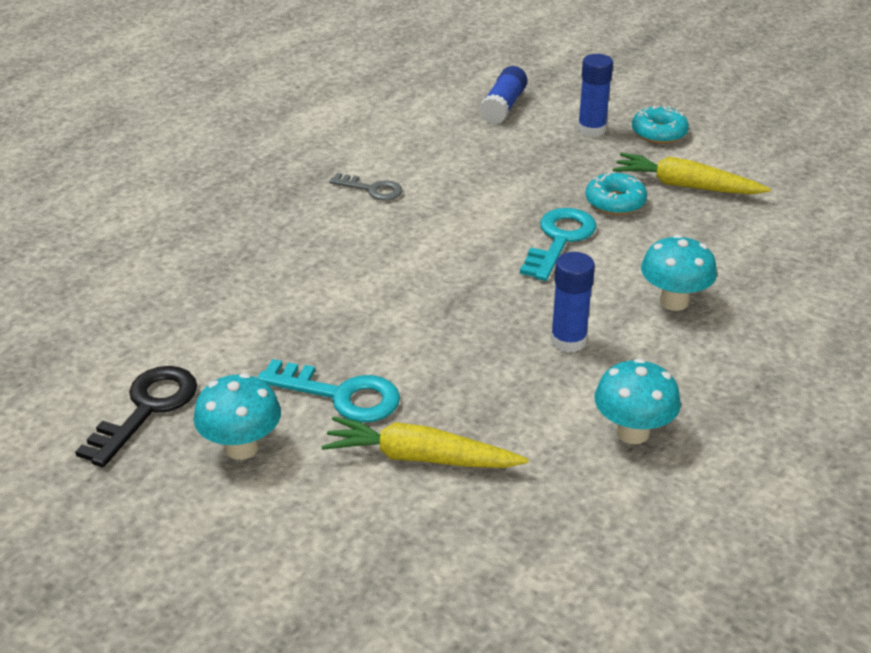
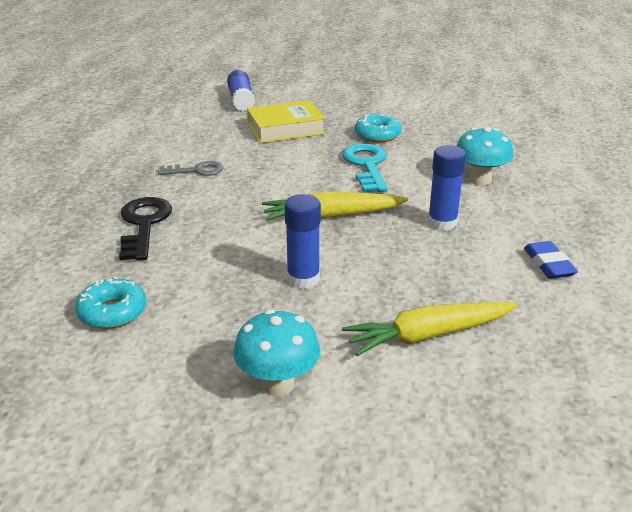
camera: 30 degrees left, 5 degrees down
black key [75,366,197,467] -> black key moved to [119,197,172,260]
turquoise key [257,359,400,422] -> none
blue glue stick [578,54,613,137] -> blue glue stick moved to [285,194,321,289]
turquoise mushroom [594,358,681,444] -> blue eraser [524,241,578,279]
yellow carrot [613,153,771,194] -> yellow carrot moved to [262,191,408,221]
turquoise donut [632,105,689,144] -> turquoise donut moved to [75,276,146,329]
none -> yellow book [247,100,325,143]

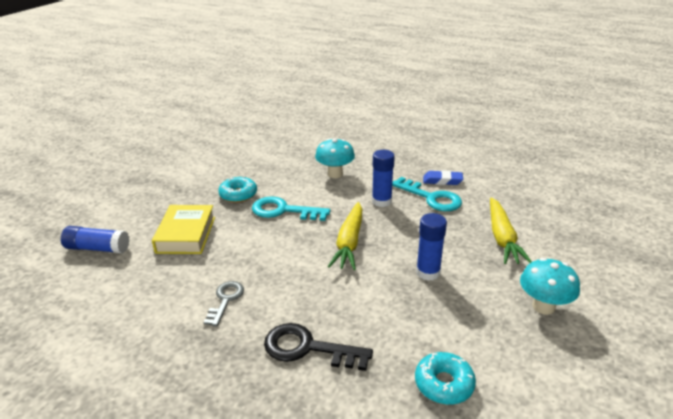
camera: 70 degrees left, 0 degrees up
none -> turquoise key [392,177,462,211]

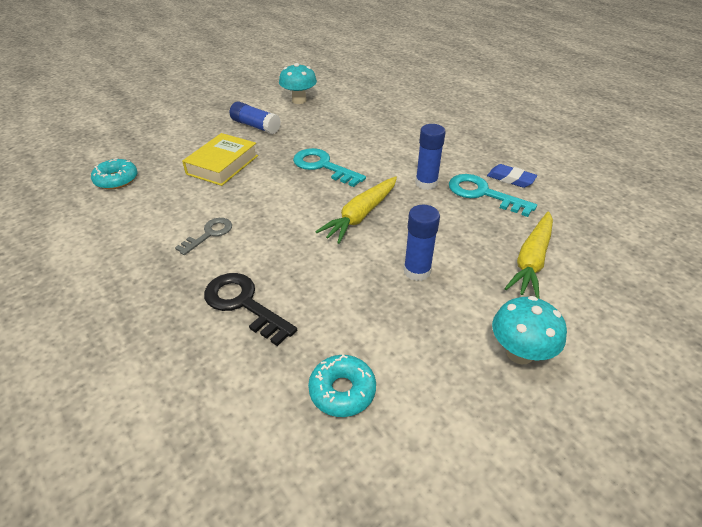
camera: 25 degrees right, 10 degrees up
blue glue stick [61,226,129,253] -> blue glue stick moved to [230,101,281,134]
turquoise donut [218,176,257,203] -> turquoise donut moved to [91,158,138,190]
turquoise mushroom [315,138,355,178] -> turquoise mushroom moved to [279,63,317,104]
turquoise key [392,177,462,211] -> turquoise key turned 150 degrees clockwise [449,174,537,217]

